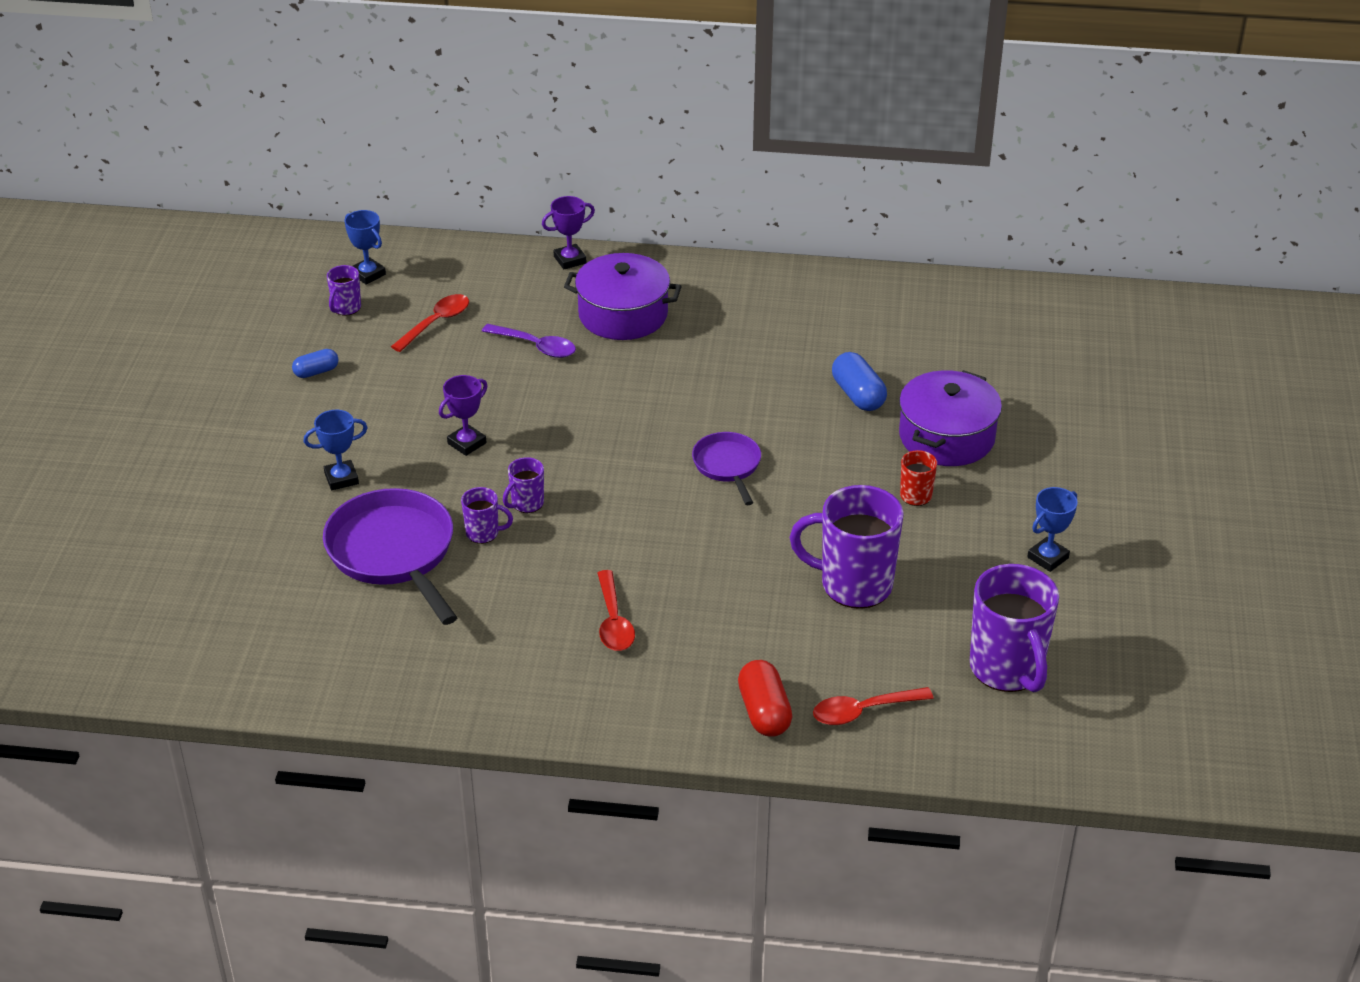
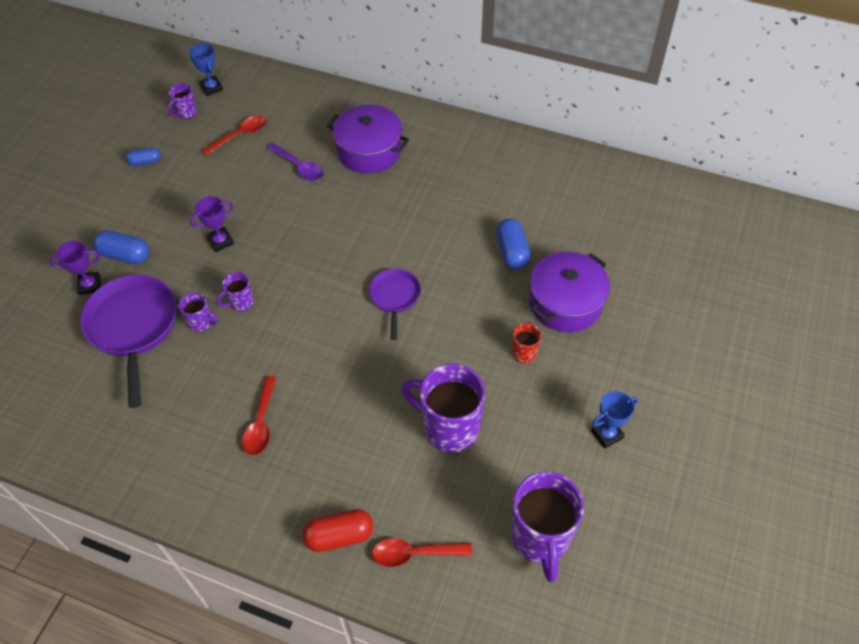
camera: 15 degrees right, 15 degrees up
blue trophy [303,410,368,490] -> blue capsule [93,230,149,264]
purple trophy [542,196,595,269] -> purple trophy moved to [49,241,100,295]
red capsule [738,660,792,737] -> red capsule turned 75 degrees clockwise [302,509,373,552]

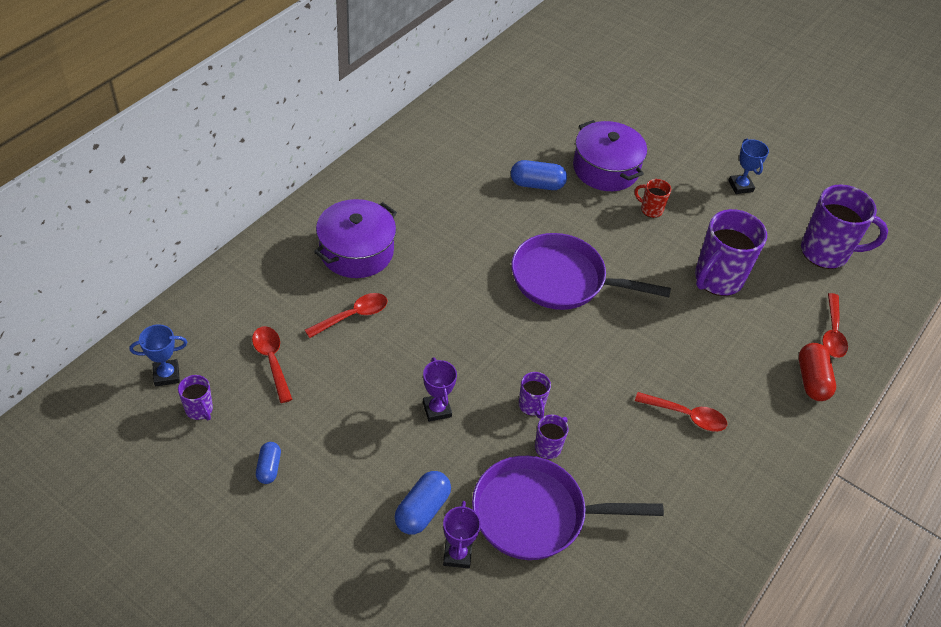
camera: 80 degrees left, 5 degrees down
purple spoon [267,143,324,181] -> red spoon [305,293,388,338]
purple pan [369,269,421,340] -> purple pan [511,233,671,310], size x1.79

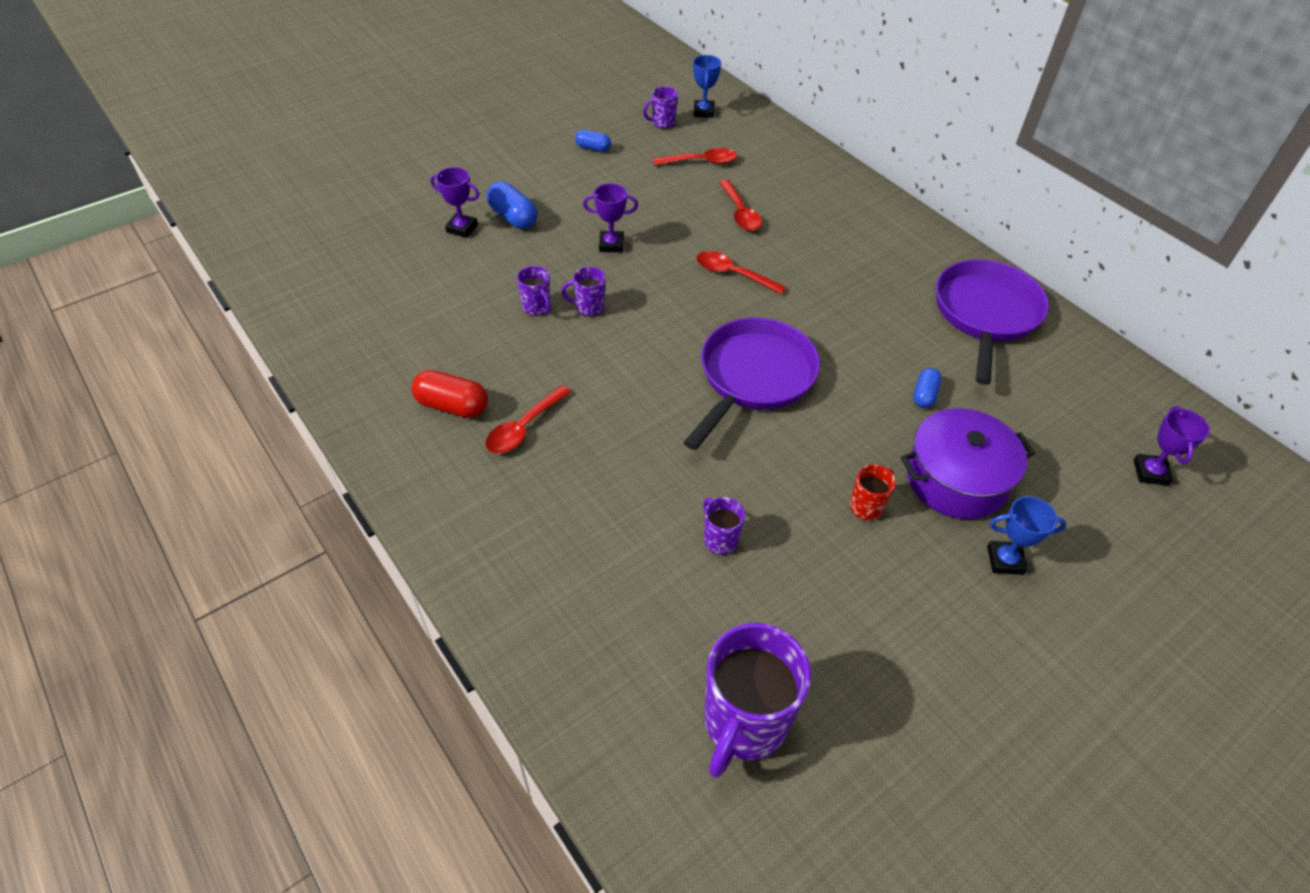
camera: 110 degrees right, 0 degrees up
purple pot [314,199,397,278] -> none
purple pan [472,456,664,560] -> purple pan moved to [936,259,1049,385]
blue capsule [511,160,567,190] -> blue capsule [913,368,942,408], size x0.63
purple mug [695,209,767,296] -> purple mug [703,497,745,555], size x0.47
blue trophy [728,139,769,194] -> blue trophy moved to [987,496,1067,575]
red capsule [799,343,836,401] -> red capsule moved to [412,370,488,418]
red spoon [822,293,848,358] -> red spoon moved to [697,251,786,294]
none -> purple trophy [1134,406,1210,486]

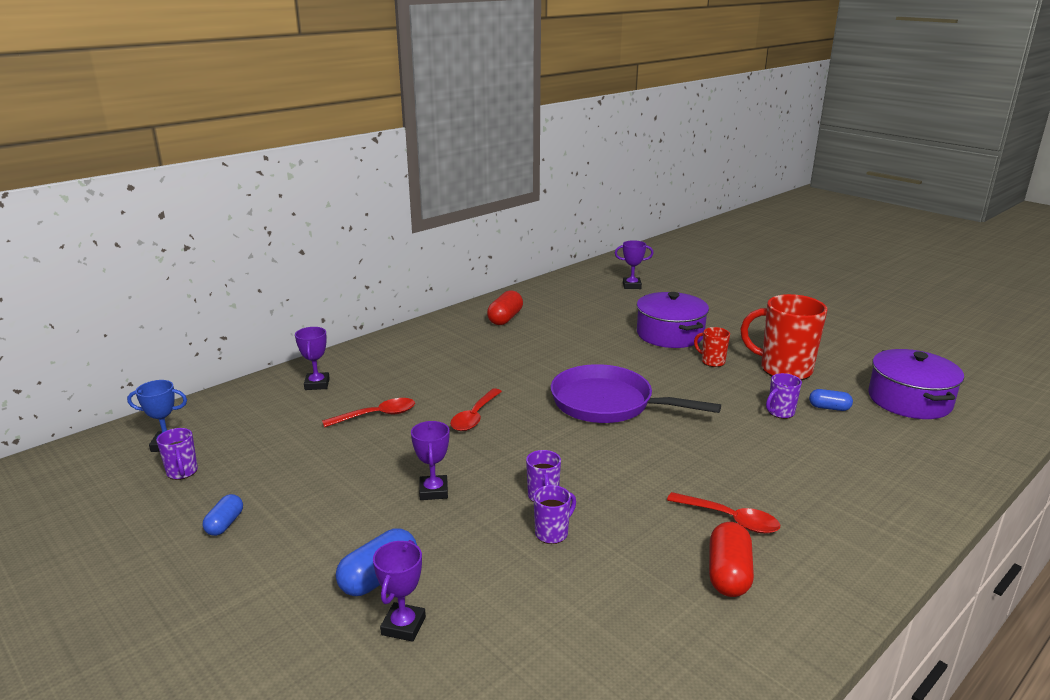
camera: 95 degrees left, 25 degrees down
red spoon [653,148,737,166] -> none
purple mug [704,623,811,778] -> purple pot [868,349,964,419]
blue capsule [913,368,942,408] -> blue capsule moved to [809,389,853,411]
purple pan [936,259,1049,385] -> red capsule [487,290,523,325]
blue trophy [987,496,1067,575] -> none
none -> purple trophy [295,327,330,390]
none -> red mug [740,294,827,380]

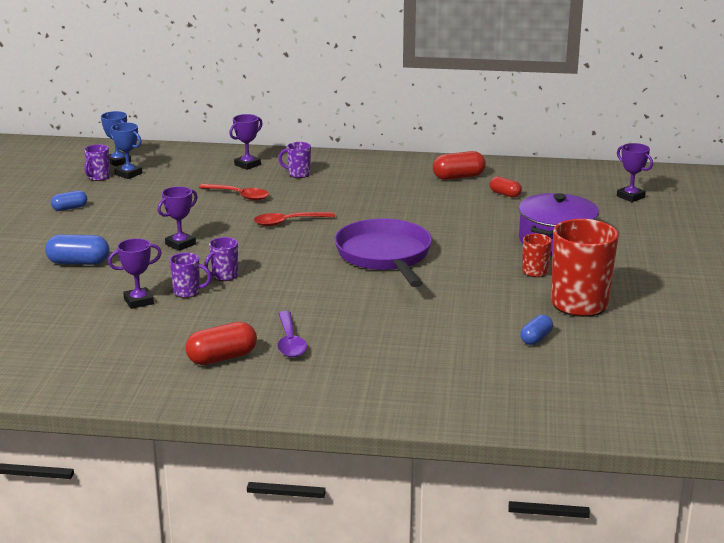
camera: 50 degrees right, 0 degrees up
purple trophy [373,540,426,642] -> purple trophy moved to [108,238,162,309]
red spoon [667,492,780,534] -> purple spoon [277,311,307,357]
purple mug [766,373,802,419] -> purple mug moved to [278,142,311,178]
blue capsule [809,389,853,411] -> blue capsule turned 60 degrees clockwise [520,315,553,345]
purple pot [868,349,964,419] -> none
none -> blue trophy [110,123,142,179]
none -> red capsule [490,176,522,198]

